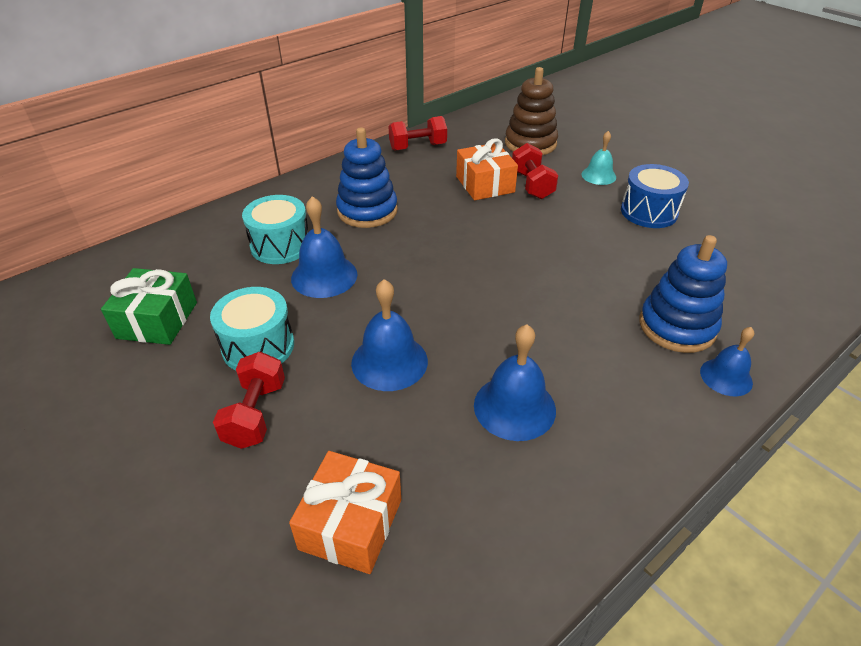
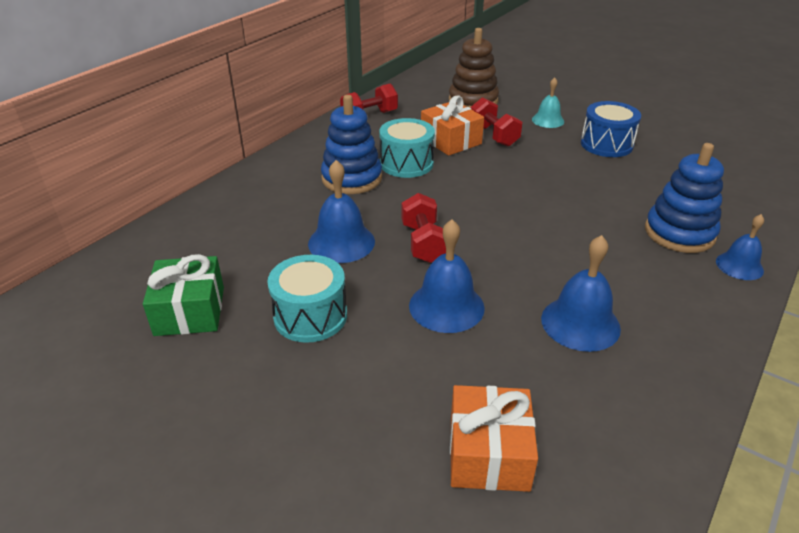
camera: 15 degrees left, 5 degrees down
red dumbbell [213,352,285,449] -> red dumbbell moved to [402,193,446,263]
turquoise drum [242,195,308,264] -> turquoise drum moved to [379,118,435,178]

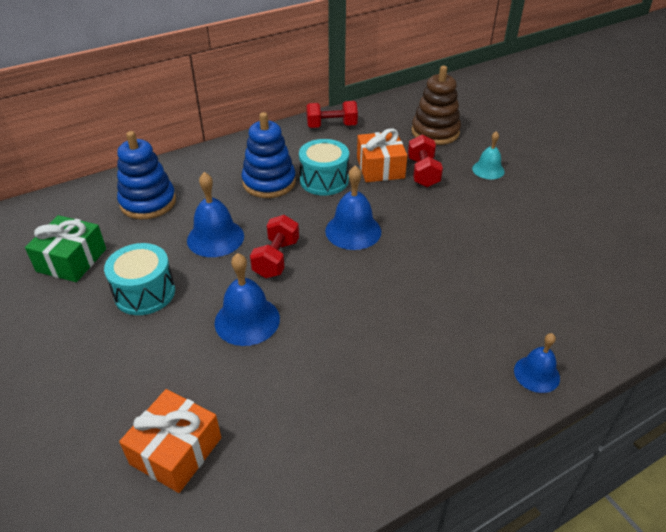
camera: 25 degrees right, 5 degrees up
blue bell [541,235,621,352] -> blue bell moved to [325,165,381,250]
blue drum [581,101,641,157] -> none
blue stacking toy [645,143,724,253] -> blue stacking toy moved to [117,131,176,220]

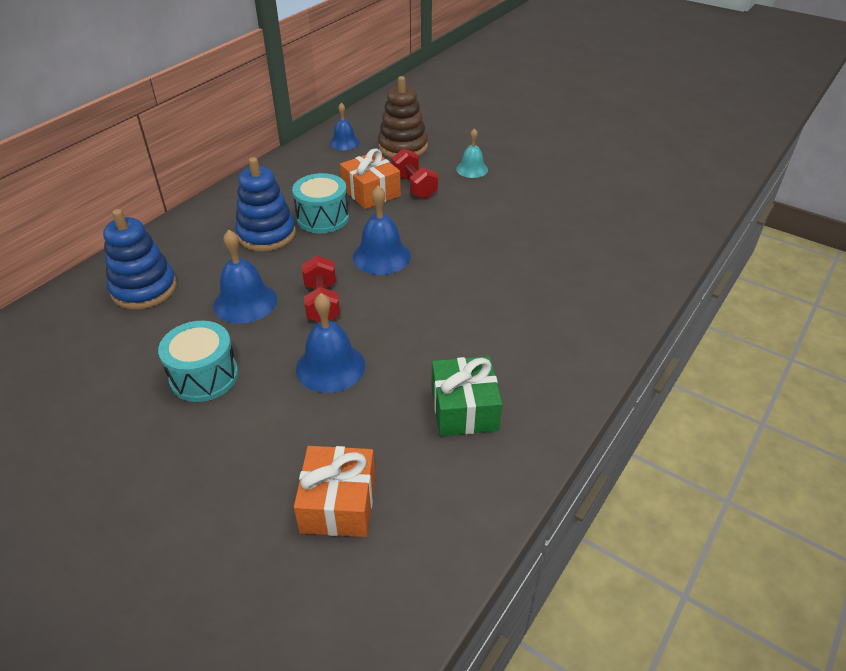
camera: 25 degrees left, 0 degrees up
green gift [25,215,106,282] -> green gift moved to [432,356,502,436]
red dumbbell [306,101,358,128] -> none
blue bell [514,333,560,393] -> blue bell moved to [330,103,360,150]

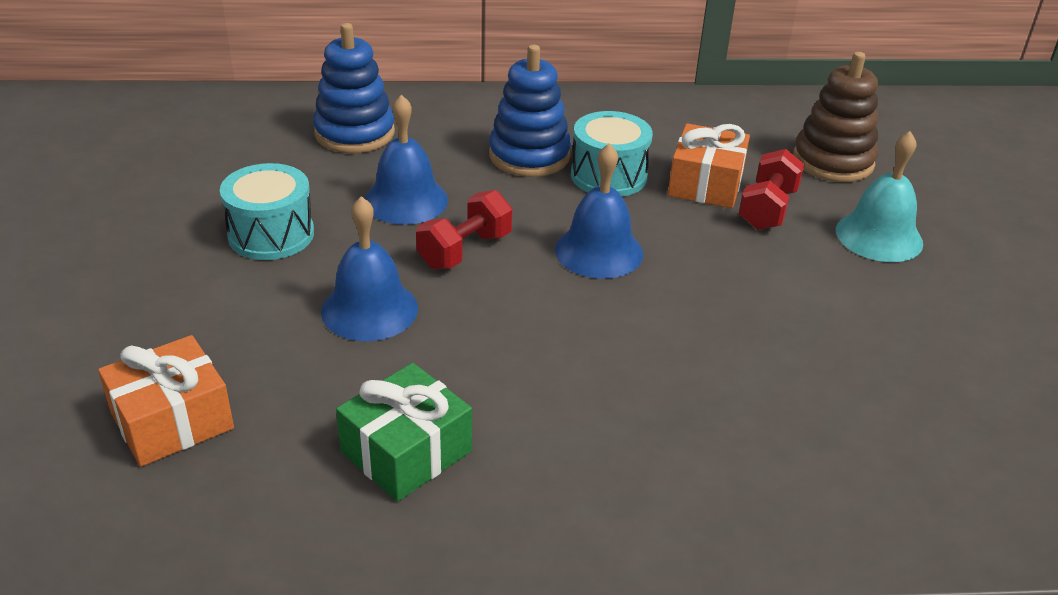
camera: 50 degrees right, 5 degrees down
blue bell [330,103,360,150] -> none
turquoise bell [456,128,488,178] -> turquoise bell [836,131,923,262], size x1.57

